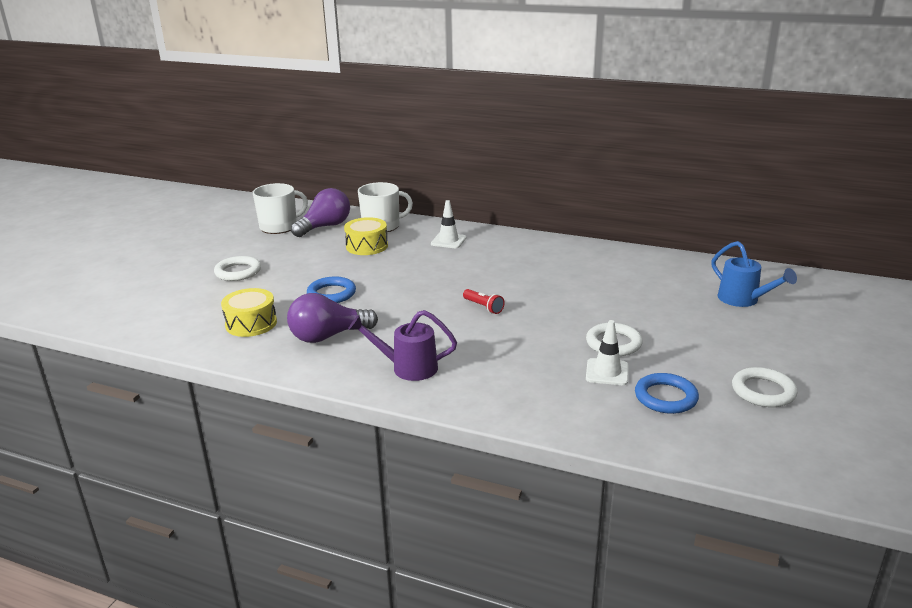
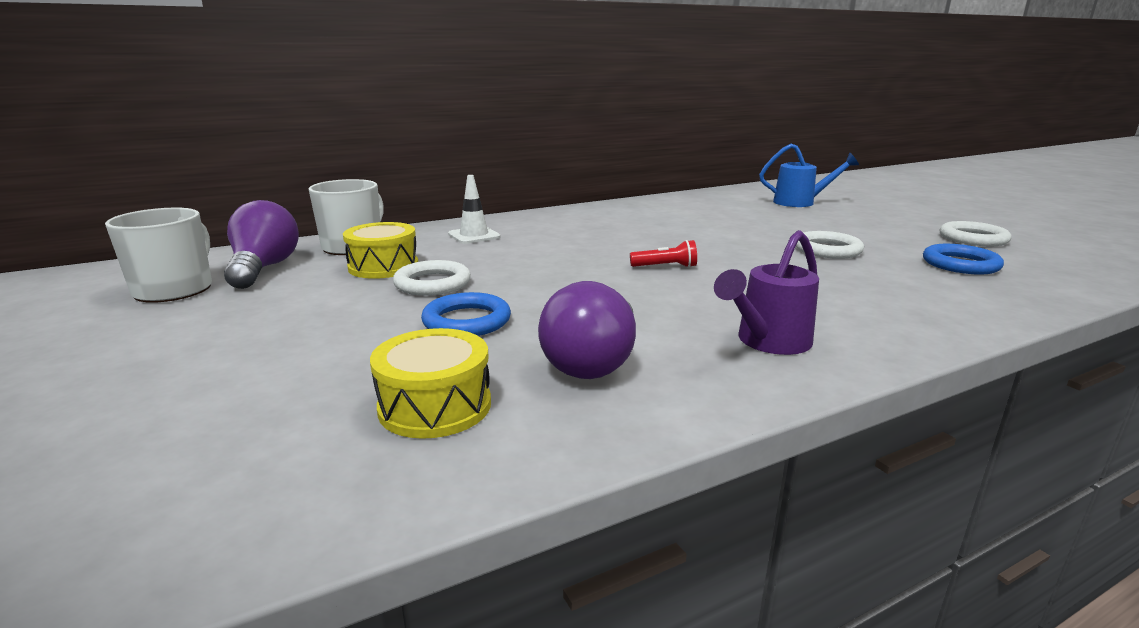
camera: 50 degrees left, 5 degrees down
white ring [214,256,261,281] -> white ring moved to [393,260,471,296]
white traffic cone [586,320,628,385] -> none

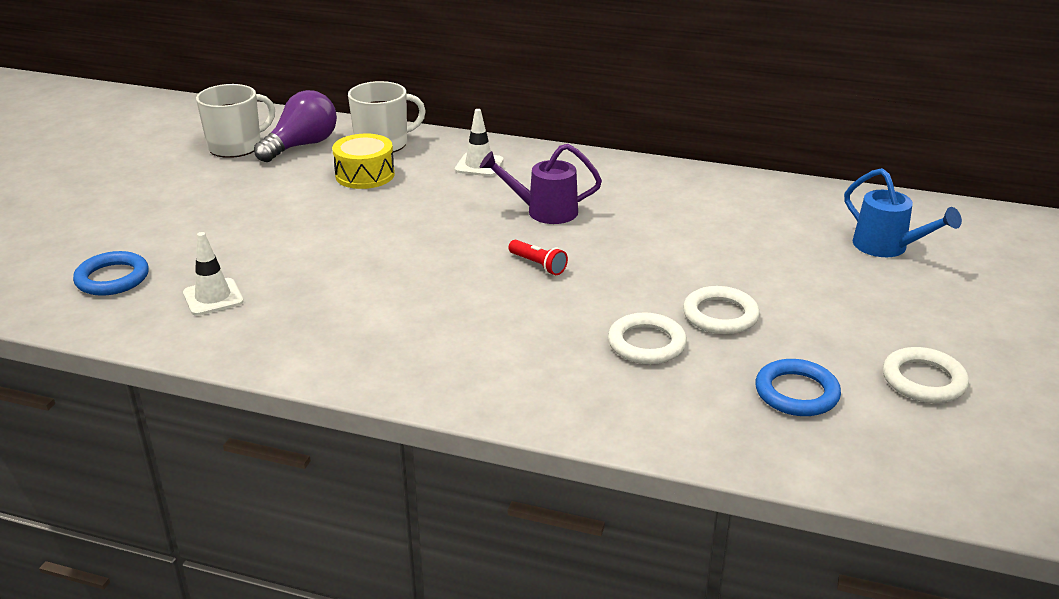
camera: 45 degrees right, 10 degrees up
yellow drum [370,328,491,439] -> white traffic cone [183,232,244,316]
white ring [393,260,471,296] -> white ring moved to [608,312,687,364]
blue ring [421,292,511,336] -> blue ring moved to [73,251,149,296]
purple light bulb [538,281,636,379] -> none
purple watering can [714,230,819,355] -> purple watering can moved to [480,144,602,224]

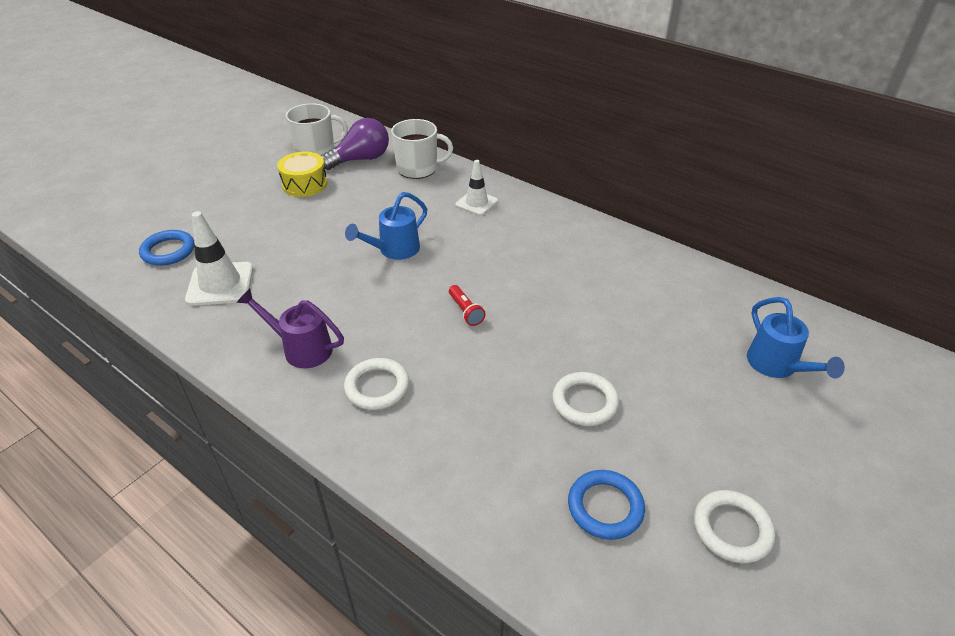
camera: 20 degrees right, 10 degrees up
white traffic cone [183,232,244,316] -> white traffic cone [185,211,253,306], size x1.53
yellow drum [332,134,395,189] -> yellow drum moved to [277,152,327,197]
purple watering can [480,144,602,224] -> purple watering can moved to [236,288,344,368]
white ring [608,312,687,364] -> white ring moved to [344,358,410,410]
none -> blue watering can [345,192,427,260]

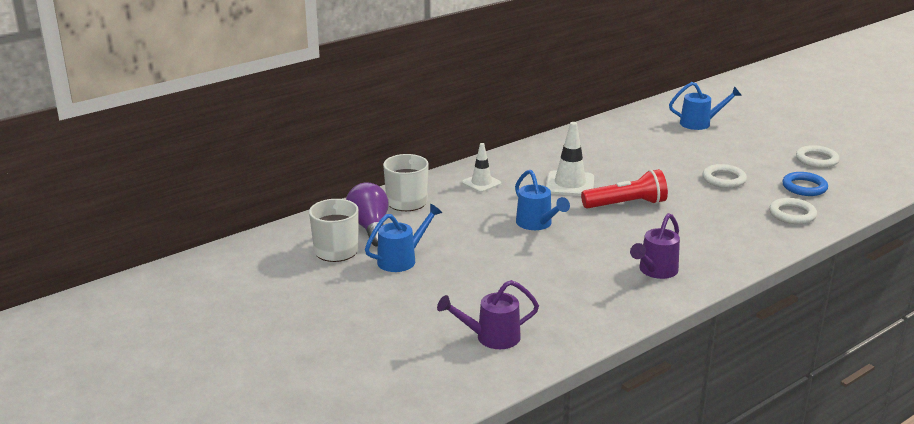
camera: 75 degrees left, 15 degrees down
blue ring [139,230,194,266] -> purple watering can [437,280,539,349]
white traffic cone [185,211,253,306] -> white traffic cone moved to [546,122,594,196]
yellow drum [277,152,327,197] -> blue watering can [365,203,443,272]
white ring [344,358,410,410] -> white ring moved to [769,198,817,224]
red flashlight [449,285,486,326] -> red flashlight [581,169,668,209], size x1.97

